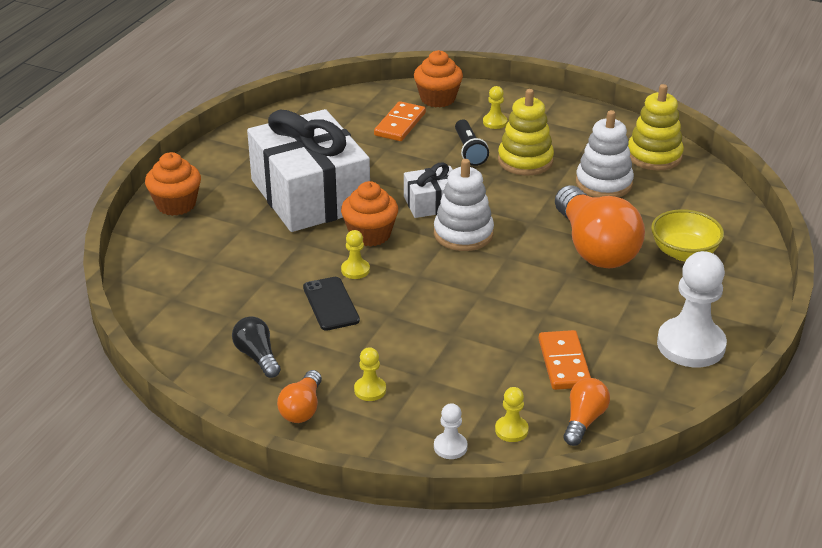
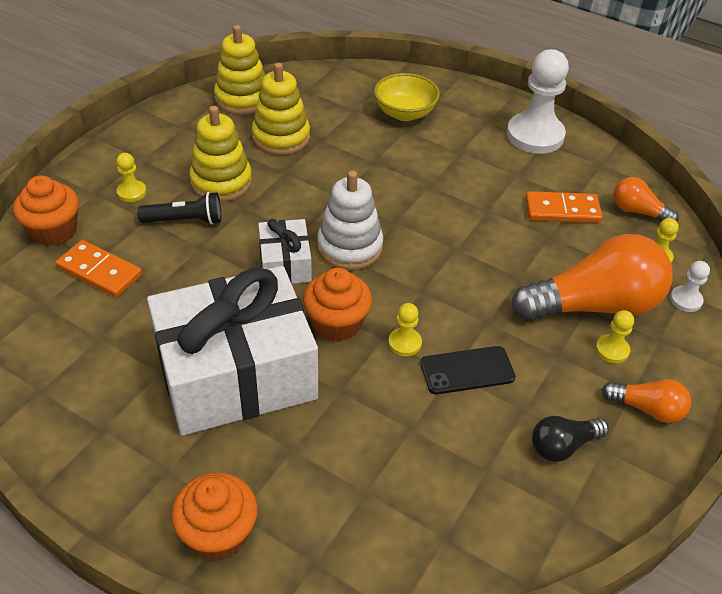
camera: 85 degrees left, 10 degrees up
orange light bulb [555,186,645,268] -> orange light bulb moved to [511,234,673,321]
white stacking toy [576,110,634,197] -> yellow stacking toy [252,63,310,155]

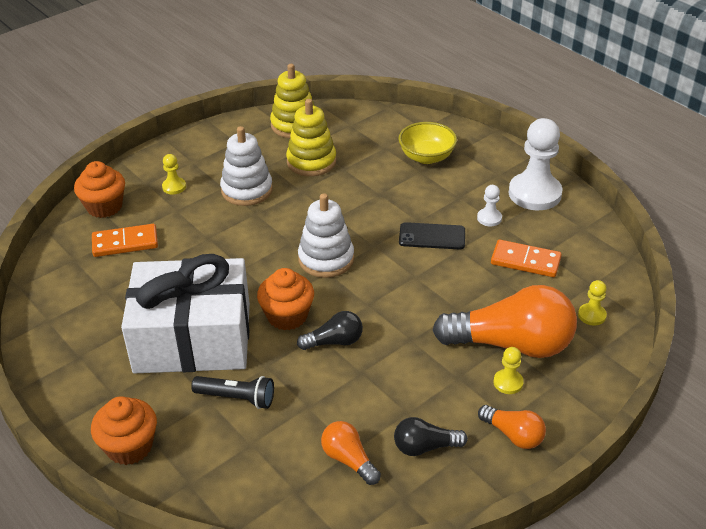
camera: 20 degrees right, 5 degrees down
orange domino [56,240,142,298] -> orange domino turned 60 degrees counterclockwise [92,224,158,257]
black flashlight [137,192,221,224] -> black flashlight moved to [191,376,274,409]
yellow stacking toy [189,106,252,202] -> white stacking toy [220,126,273,206]
white gift [258,219,312,284] -> none
yellow pawn [388,303,422,356] -> black light bulb [297,311,363,350]
black phone [420,346,516,394] -> black phone moved to [399,222,465,250]
orange light bulb [613,177,678,222] -> orange light bulb moved to [321,421,381,485]
white pawn [670,261,710,312] -> white pawn moved to [477,185,502,227]

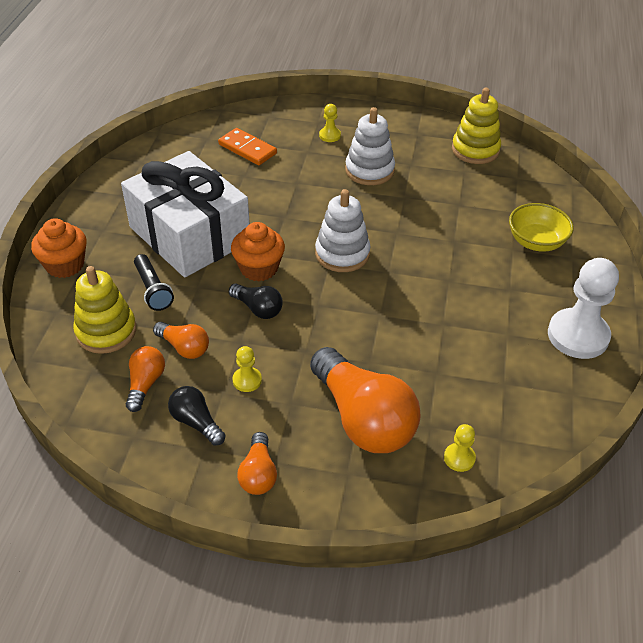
camera: 50 degrees right, 5 degrees up
orange cupcake [74,161,125,218] -> none
yellow stacking toy [286,99,336,176] -> yellow stacking toy moved to [73,266,136,354]
black phone [399,222,465,250] -> none
white pawn [477,185,502,227] -> none
orange domino [491,240,562,277] -> none
yellow pawn [494,347,524,394] -> yellow pawn moved to [233,346,262,392]
none -> orange light bulb [153,322,209,359]

